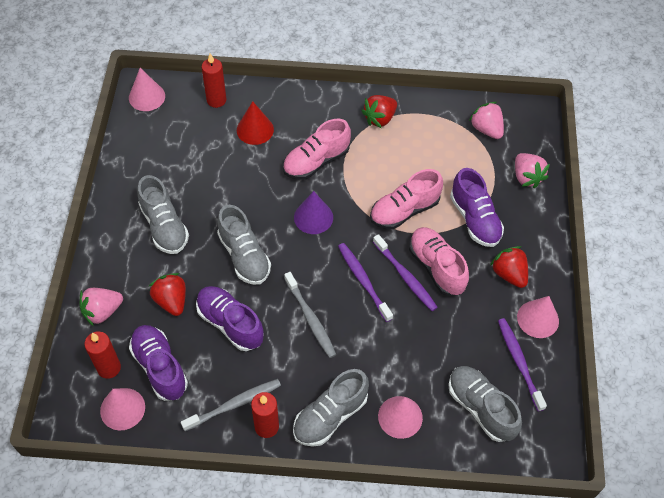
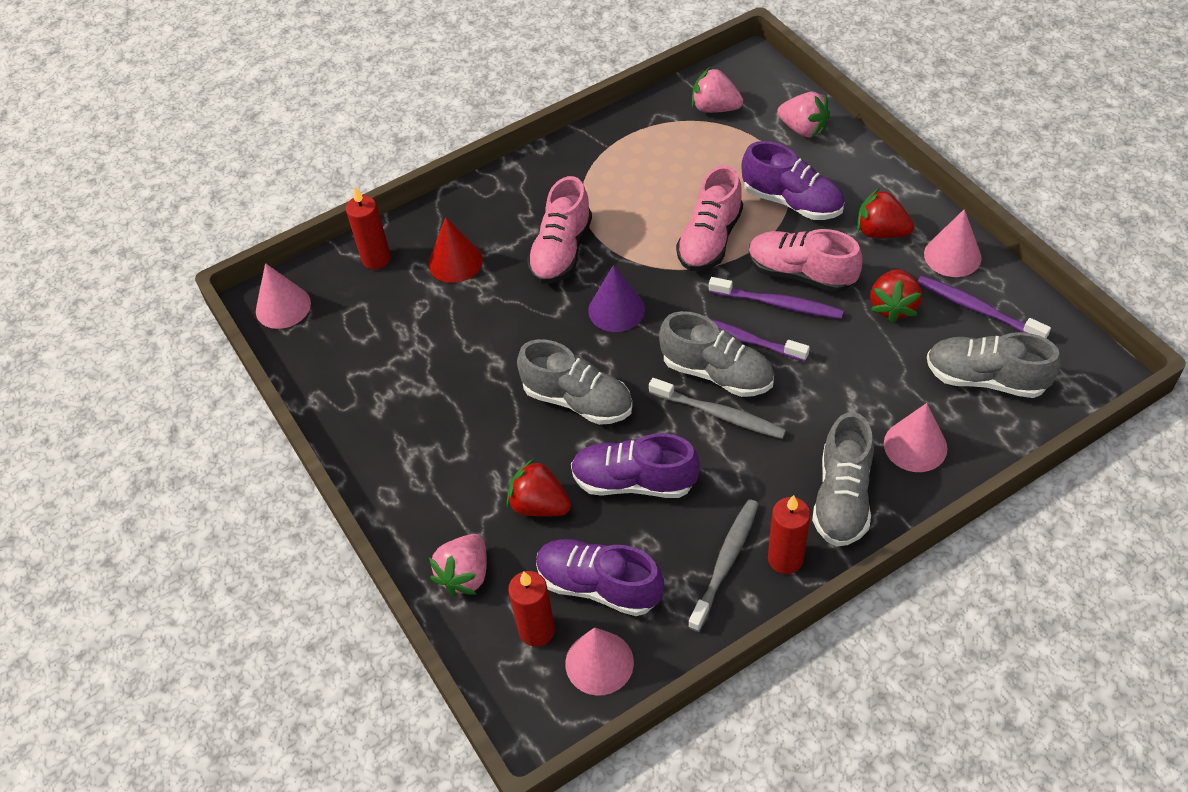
camera: 30 degrees left, 5 degrees down
grey shoe [137,175,189,254] -> grey shoe moved to [659,311,774,397]
red strawberry [362,95,397,128] -> red strawberry moved to [870,269,922,323]

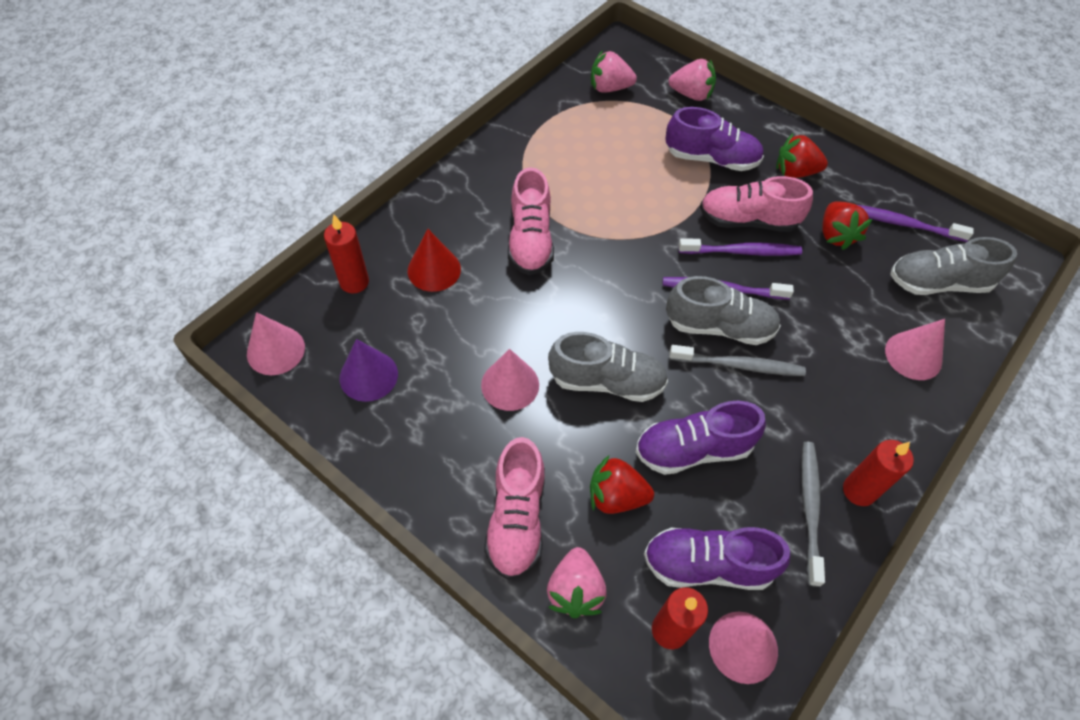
camera: 25 degrees left, 5 degrees up
purple cone [588,265,645,332] -> purple cone moved to [340,339,398,402]
pink shoe [676,165,743,271] -> pink shoe moved to [484,437,545,580]
grey shoe [812,412,874,547] -> none
pink cone [924,209,982,277] -> pink cone moved to [481,349,539,411]

